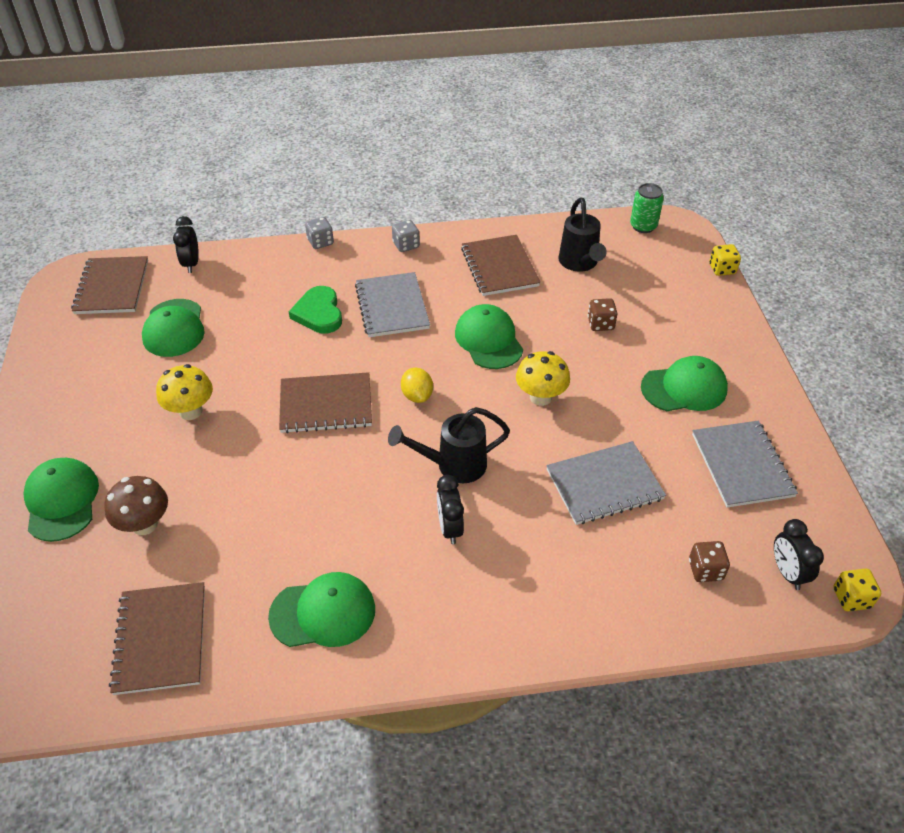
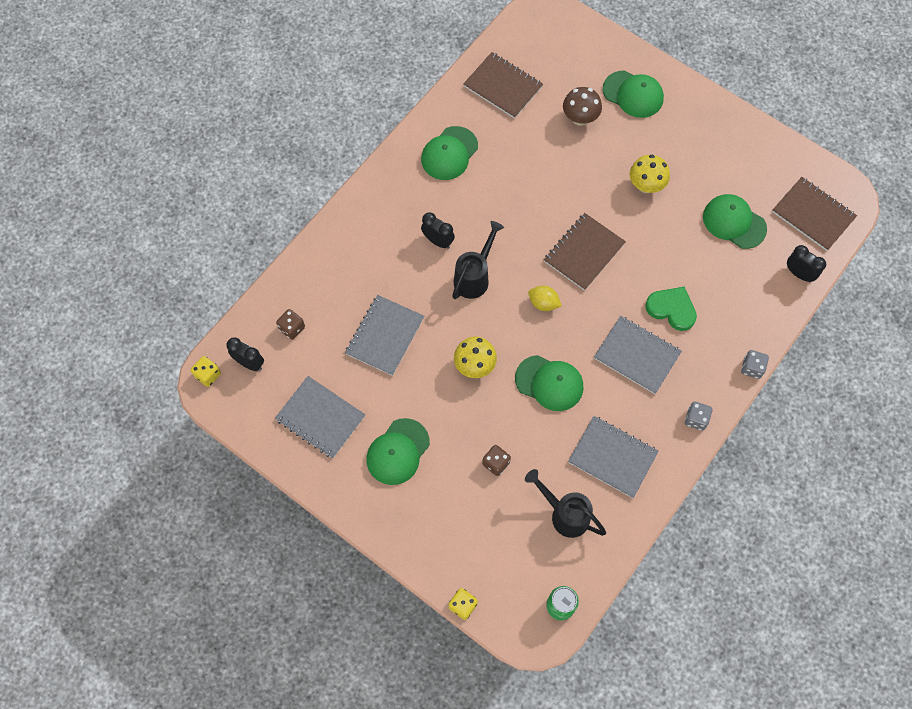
camera: 135 degrees right, 20 degrees up
brown notebook [461,235,540,296] -> grey notebook [568,416,659,498]

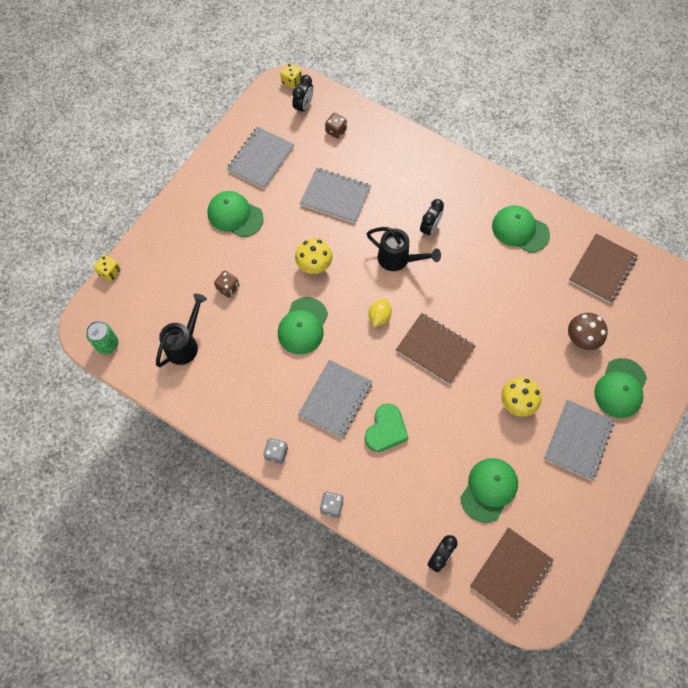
camera: 85 degrees right, 0 degrees up
grey notebook [568,416,659,498] -> grey notebook moved to [544,400,615,480]

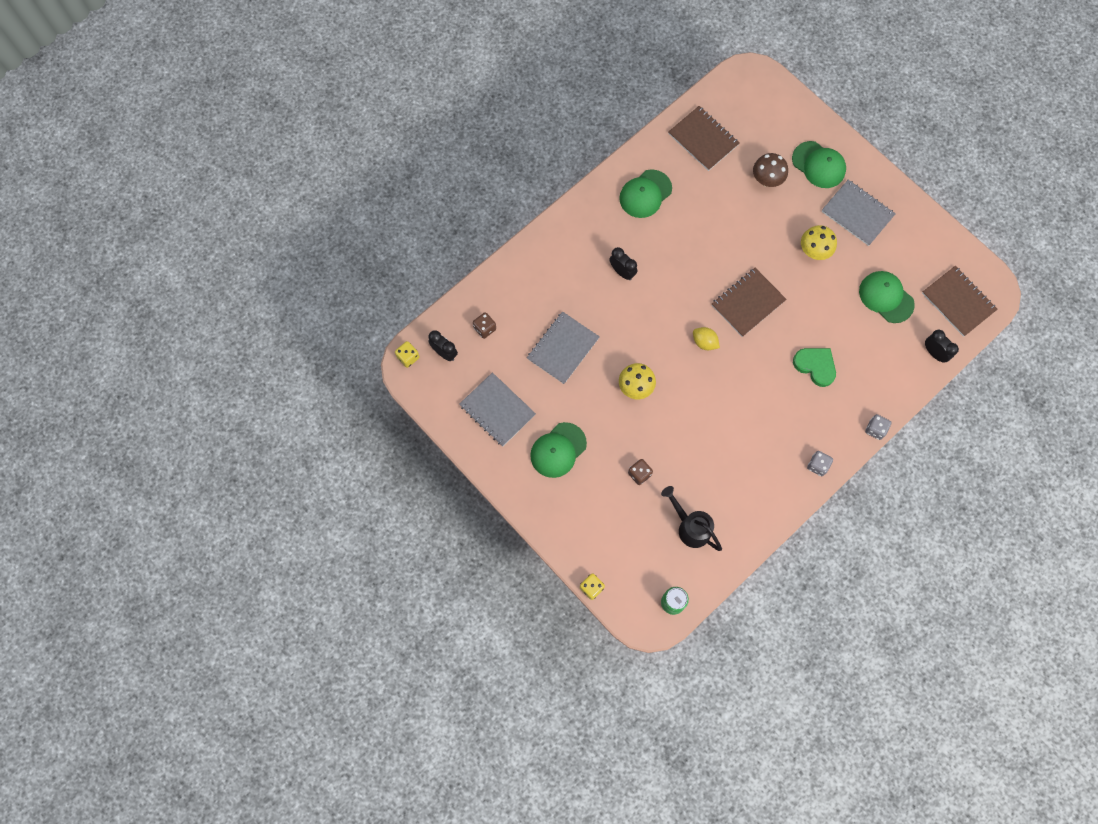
camera: 75 degrees left, 5 degrees up
green cap [278,297,328,354] -> none
grey notebook [298,360,373,438] -> none
black watering can [366,227,441,271] -> none

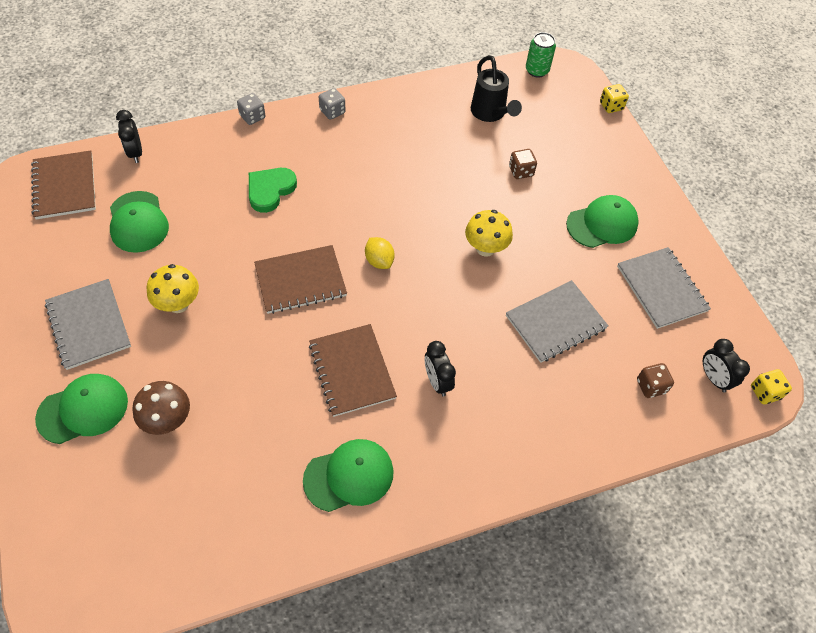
camera: 160 degrees left, 15 degrees down
brown notebook [668,106,739,171] -> brown notebook moved to [309,324,397,417]
green cap [792,141,846,188] -> green cap turned 90 degrees clockwise [35,374,128,444]
green heart [793,348,836,387] -> green heart turned 60 degrees clockwise [249,168,297,213]

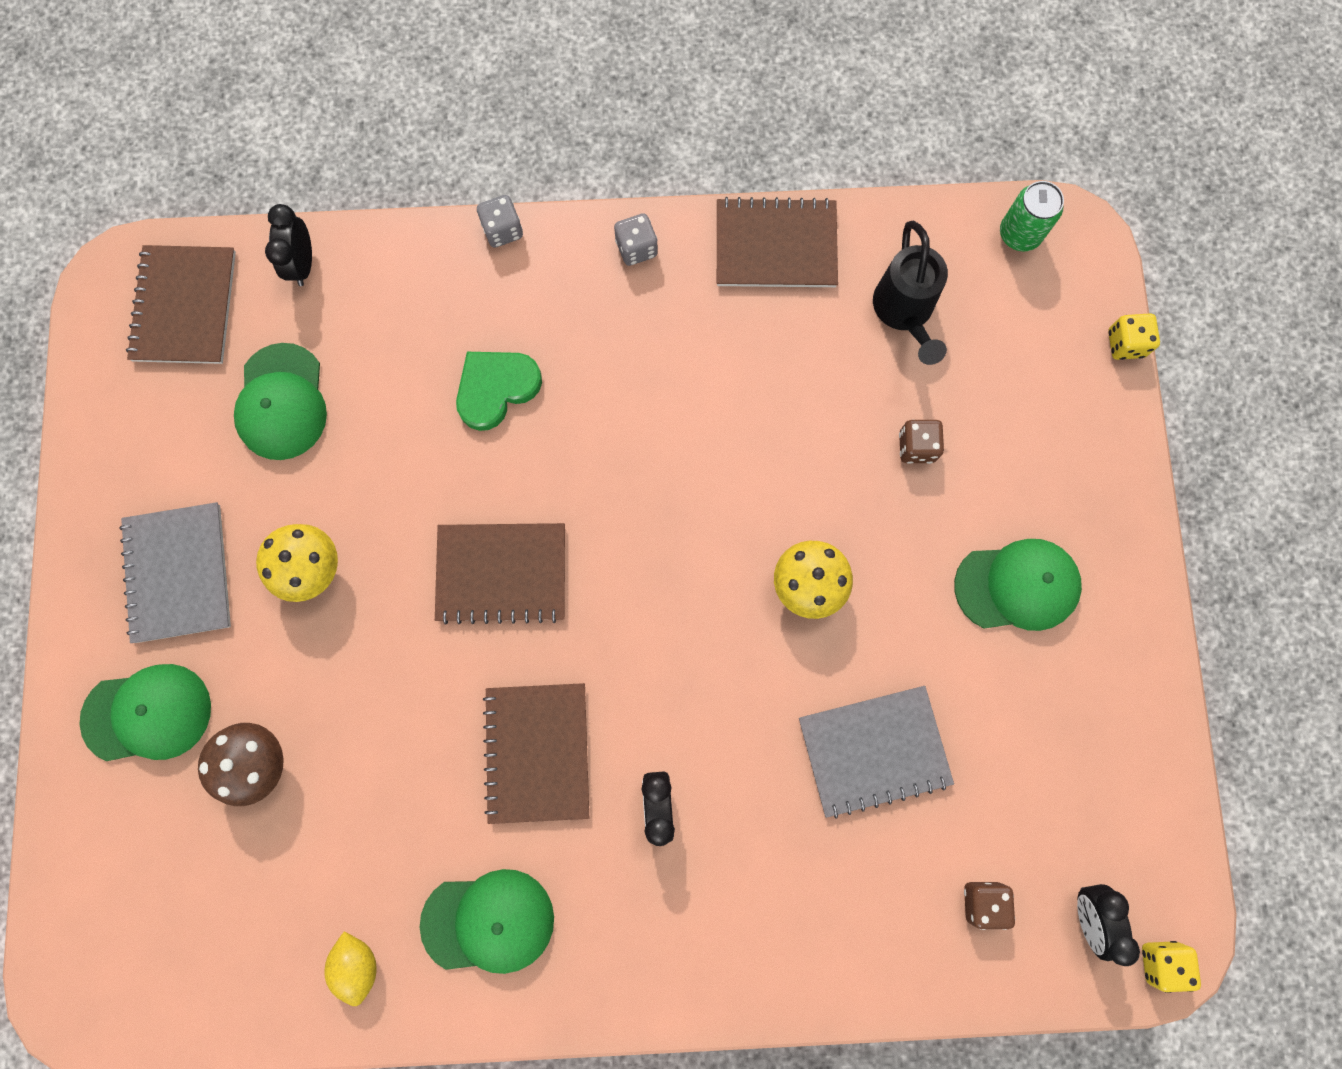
camera: 20 degrees right, 20 degrees up
yellow lemon [365,237,394,269] -> yellow lemon moved to [324,931,377,1006]
grey notebook [617,247,711,329] -> none
none -> brown notebook [717,197,838,287]

